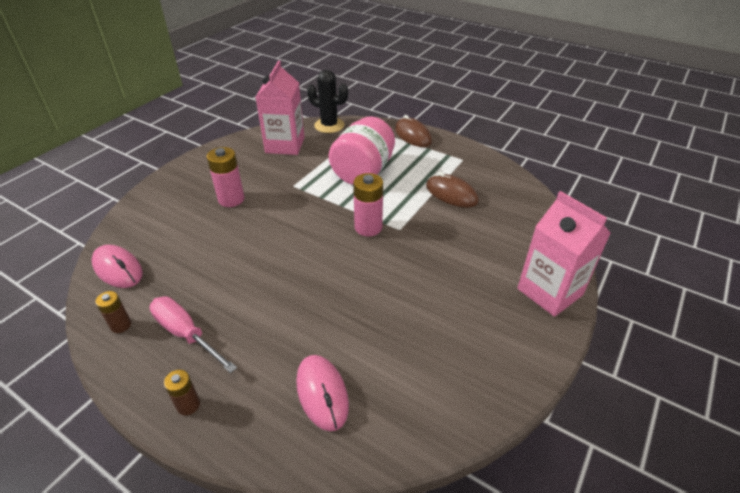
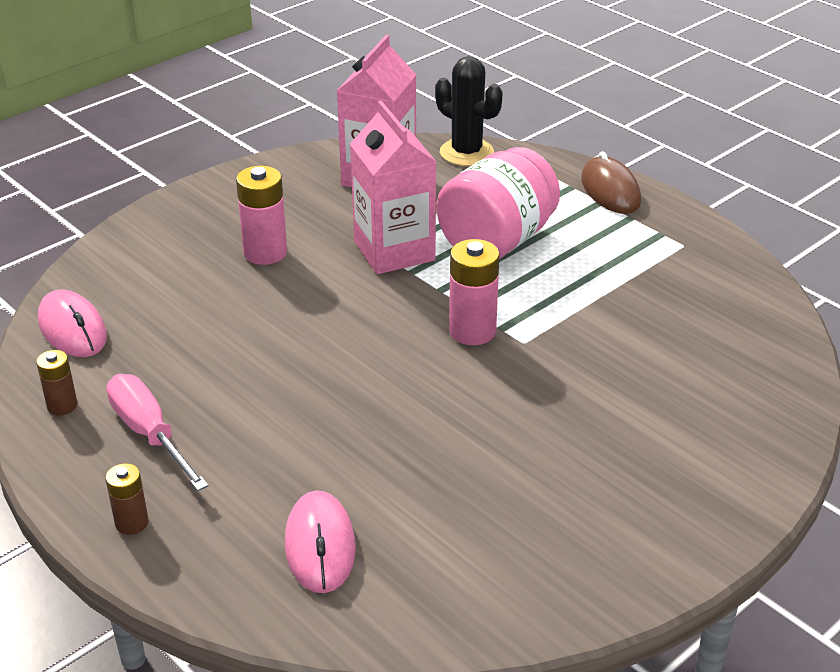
camera: 15 degrees right, 5 degrees down
brown mouse [426,172,479,208] -> none
pink carton [517,191,611,317] -> pink carton moved to [350,101,436,274]

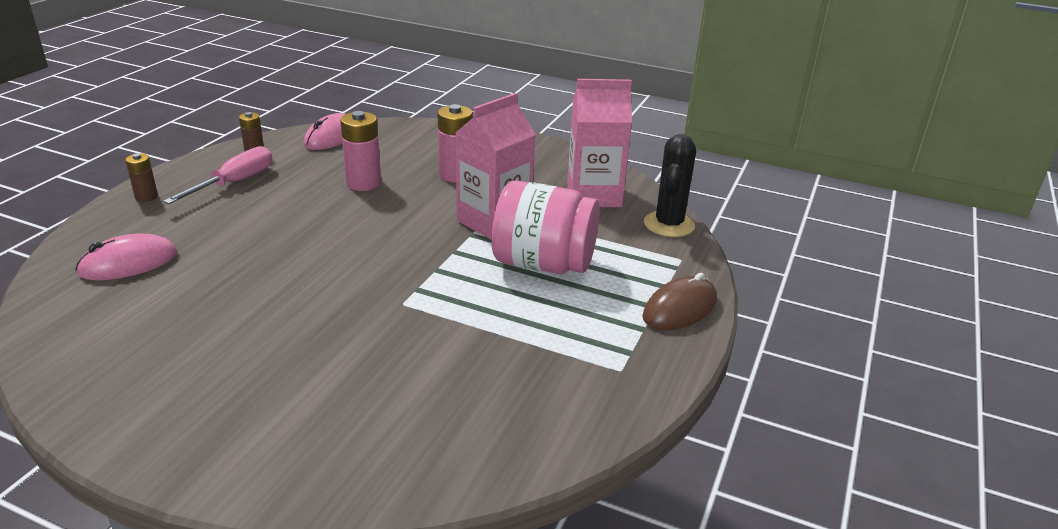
camera: 65 degrees right, 5 degrees down
pink battery [449,239,500,345] -> pink battery moved to [340,111,381,191]

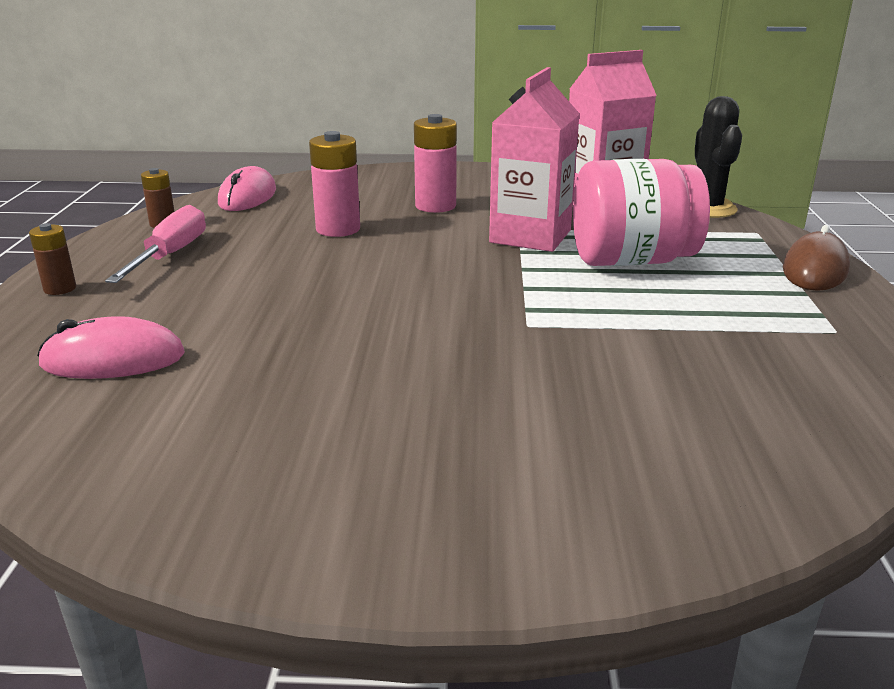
camera: 20 degrees left, 5 degrees down
pink mouse [75,233,177,280] -> pink mouse turned 45 degrees clockwise [37,316,185,379]

